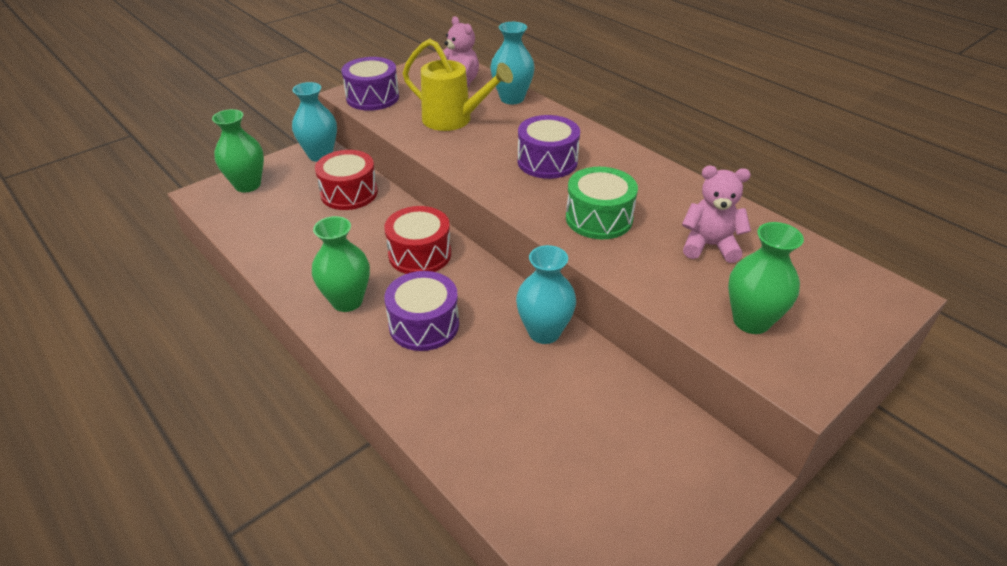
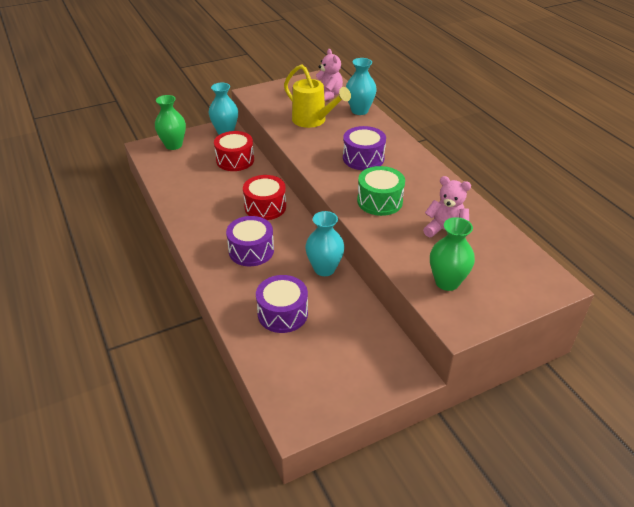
camera: 15 degrees right, 0 degrees up
green vase [312,216,370,312] -> none
purple drum [341,57,399,111] -> purple drum moved to [256,275,308,333]

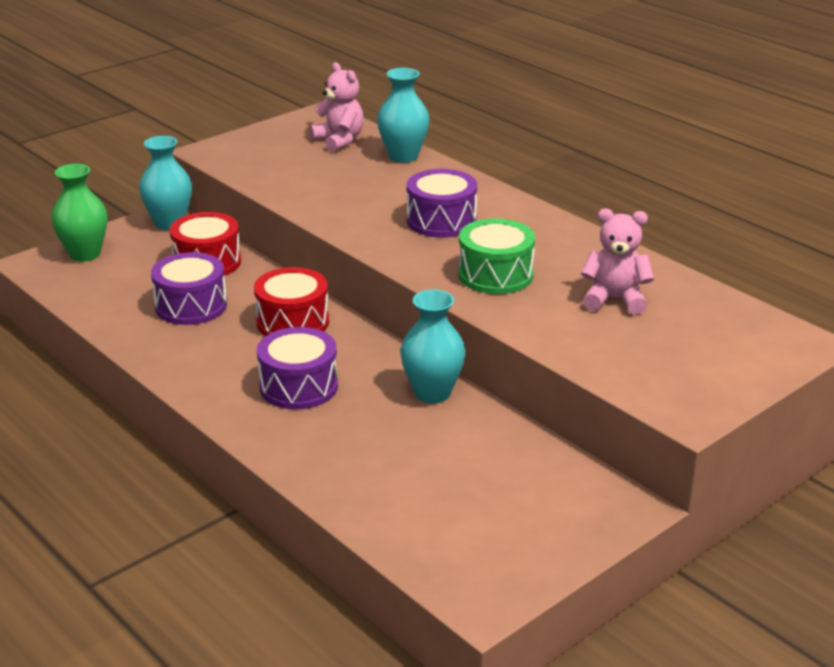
camera: 15 degrees left, 10 degrees down
purple drum [256,275,308,333] -> purple drum moved to [151,252,227,325]
yellow watering can [284,64,351,128] -> none
green vase [430,217,475,291] -> none

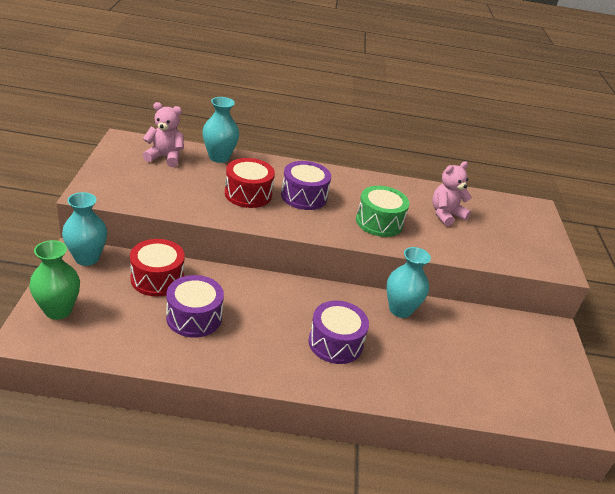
camera: 50 degrees left, 5 degrees up
red drum [254,267,329,336] -> red drum moved to [225,158,275,208]

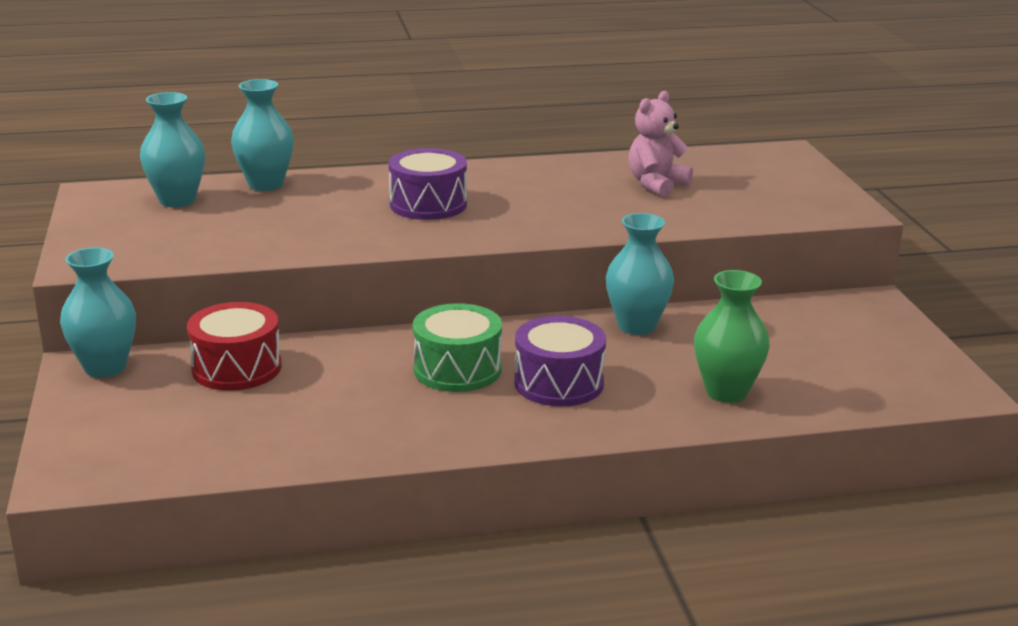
camera: 10 degrees left, 10 degrees down
green vase [29,240,80,320] -> green vase moved to [694,270,770,403]
pink teddy bear [143,102,184,167] -> turquoise vase [140,92,205,207]
purple drum [166,275,224,338] -> none
red drum [225,158,275,208] -> none
green drum [356,186,409,237] -> green drum moved to [412,303,502,392]

